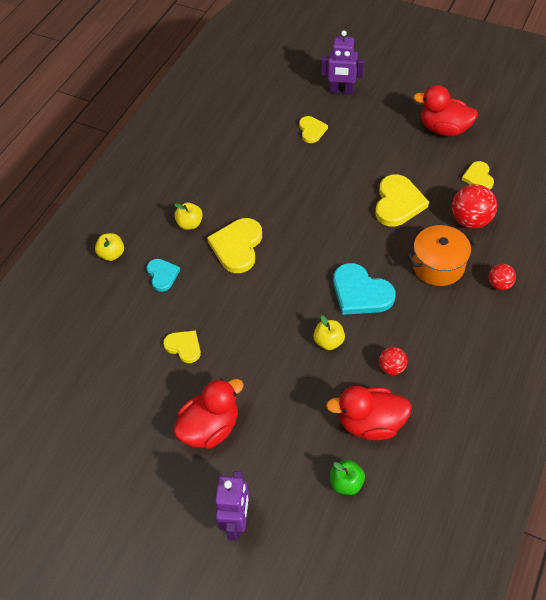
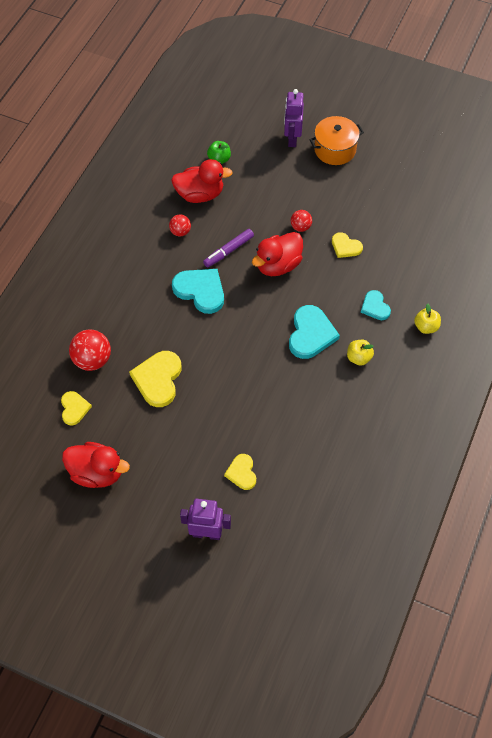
camera: 175 degrees right, 5 degrees up
red duck [173,379,244,449] -> red duck moved to [252,232,303,276]
yellow heart [207,218,262,273] -> turquoise heart [289,305,340,359]
yellow apple [313,315,345,350] -> purple marker [203,229,254,267]
orange pot [407,225,476,286] -> orange pot moved to [309,116,364,165]
red ball [488,264,516,290] -> red ball moved to [291,210,312,232]

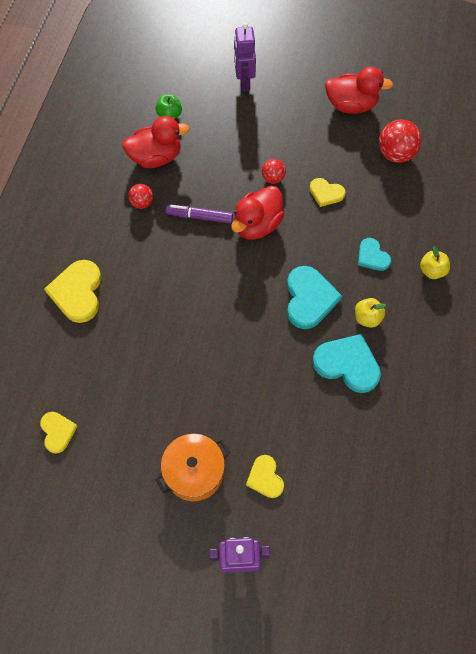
camera: 10 degrees left, 5 degrees up
red duck [62,442,130,488] -> red duck moved to [325,67,393,114]
red ball [69,330,111,371] -> red ball moved to [379,120,422,163]
yellow heart [129,351,182,407] -> yellow heart moved to [44,260,101,323]
turquoise heart [172,269,224,314] -> turquoise heart moved to [312,334,381,393]
purple marker [203,229,254,267] -> purple marker turned 60 degrees clockwise [166,205,233,224]
orange pot [309,116,364,165] -> orange pot moved to [155,434,230,501]

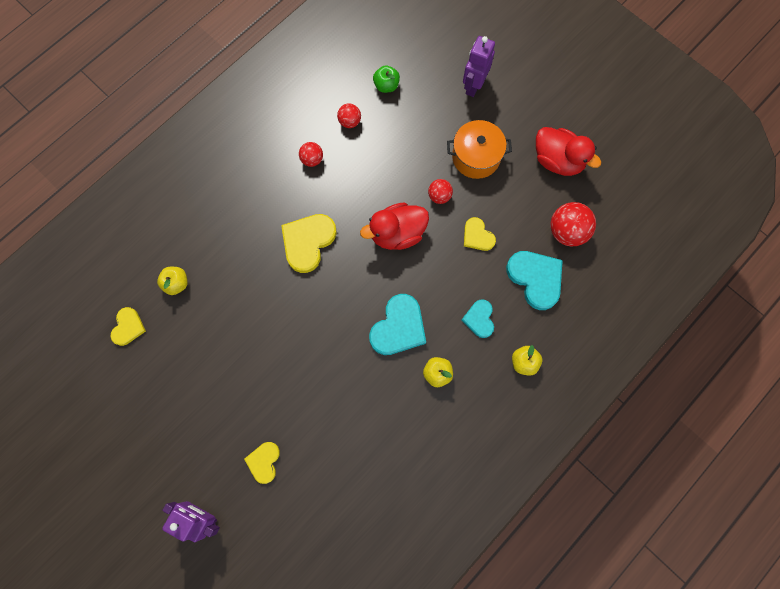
camera: 30 degrees right, 10 degrees up
yellow heart [44,260,101,323] -> yellow heart moved to [281,214,337,273]
red duck [122,116,190,168] -> red ball [337,103,361,128]
orange pot [155,434,230,501] -> orange pot moved to [447,120,512,179]
purple marker [166,205,233,224] -> none
turquoise heart [312,334,381,393] -> turquoise heart moved to [506,251,563,310]
none -> yellow apple [157,267,188,295]

